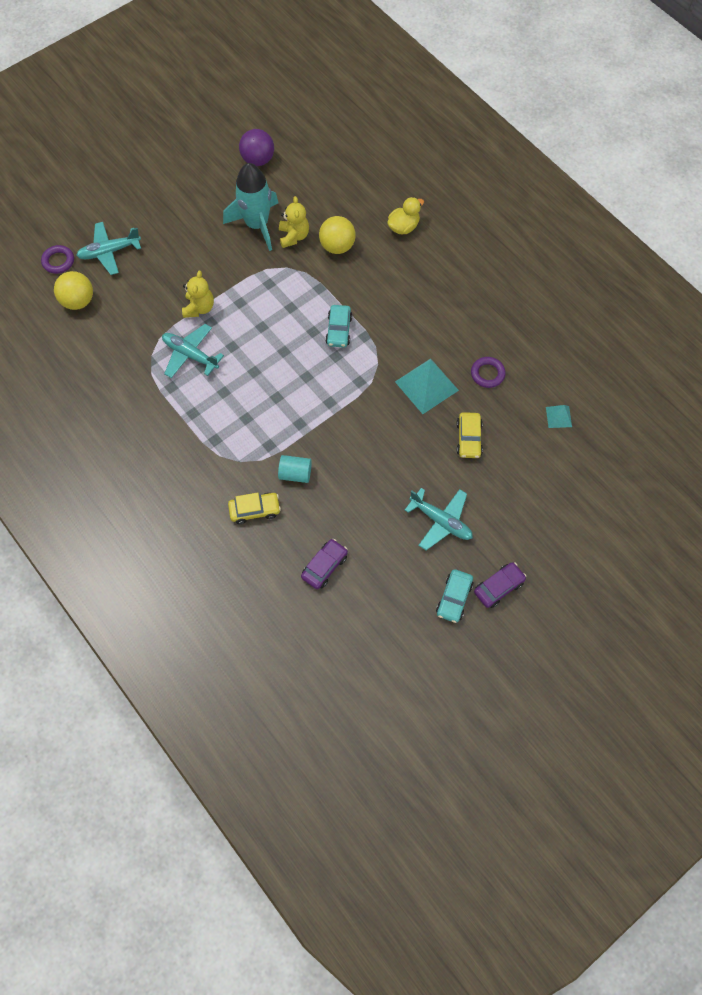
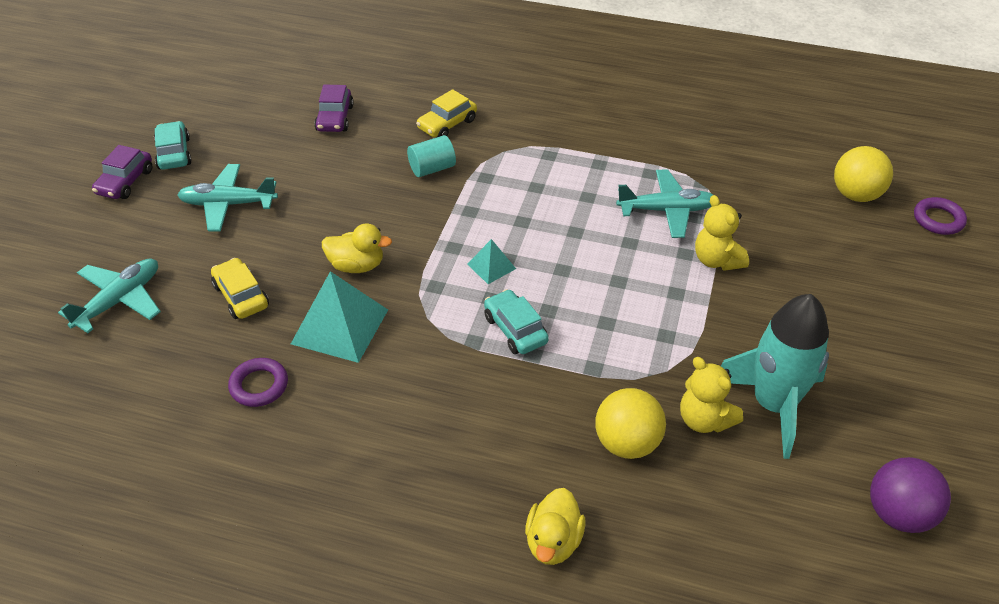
camera: 145 degrees right, 20 degrees down
turquoise plane [76,222,141,275] -> turquoise plane moved to [58,258,161,333]
turquoise pyramid [546,405,572,428] -> turquoise pyramid moved to [467,239,516,284]
none -> yellow duck [322,223,392,273]

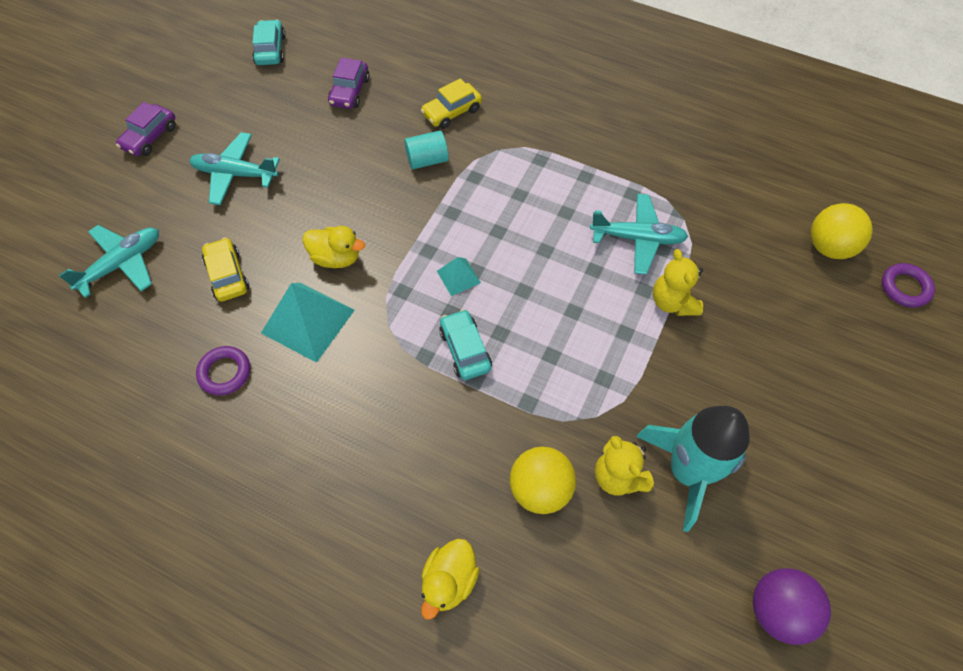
camera: 10 degrees right, 15 degrees up
turquoise car [154,121,192,170] -> turquoise car moved to [252,19,286,65]

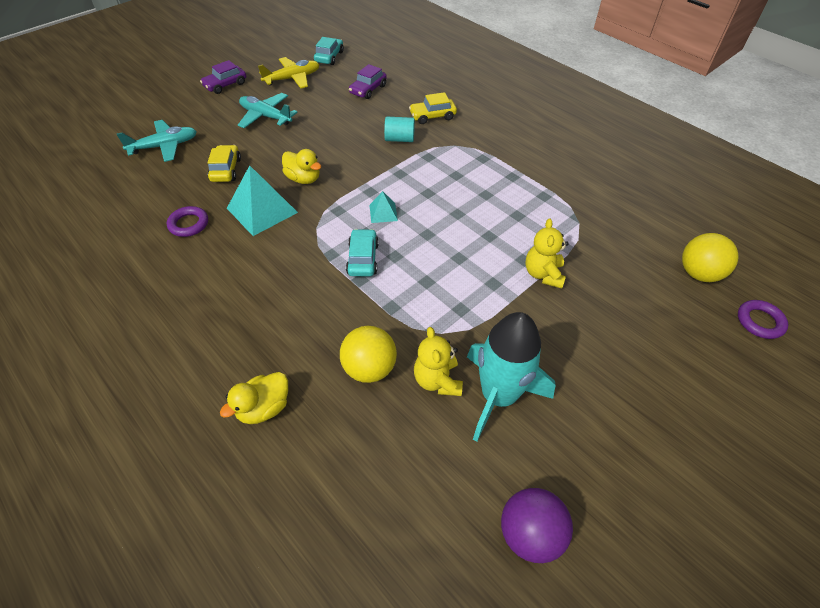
camera: 20 degrees right, 10 degrees down
turquoise plane [590,194,688,275] -> none
none -> yellow plane [258,57,320,89]

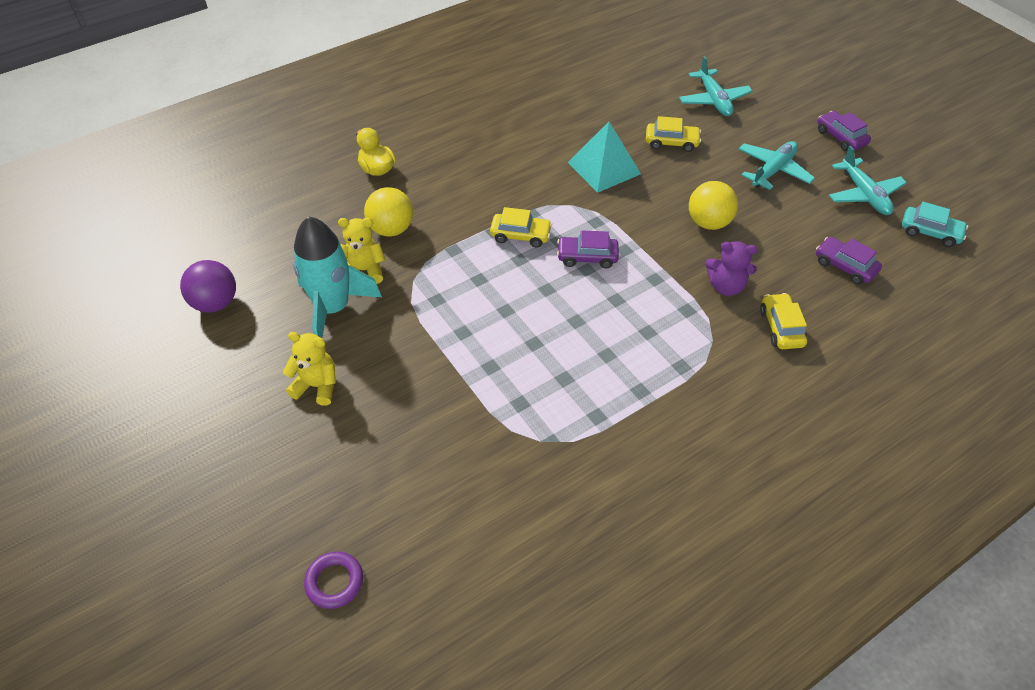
camera: 100 degrees right, 0 degrees up
purple ring [167,206,208,237] -> none
yellow plane [258,57,320,89] -> turquoise plane [829,146,907,215]
yellow duck [282,149,321,184] -> none
turquoise car [346,229,379,276] -> yellow car [490,207,552,247]
turquoise pyramid [369,191,398,223] -> purple car [557,230,619,268]
turquoise cylinder [384,117,415,142] -> purple teddy bear [705,241,757,296]
yellow teddy bear [525,219,569,289] -> yellow teddy bear moved to [283,332,336,406]
yellow ball [682,233,739,282] -> yellow ball moved to [689,181,738,230]

